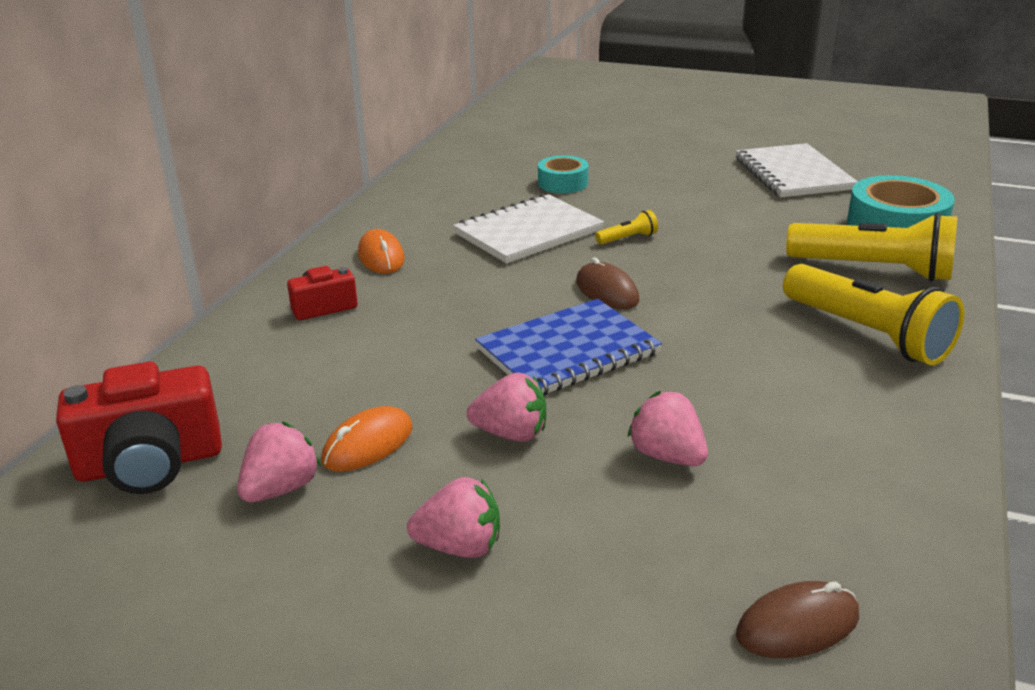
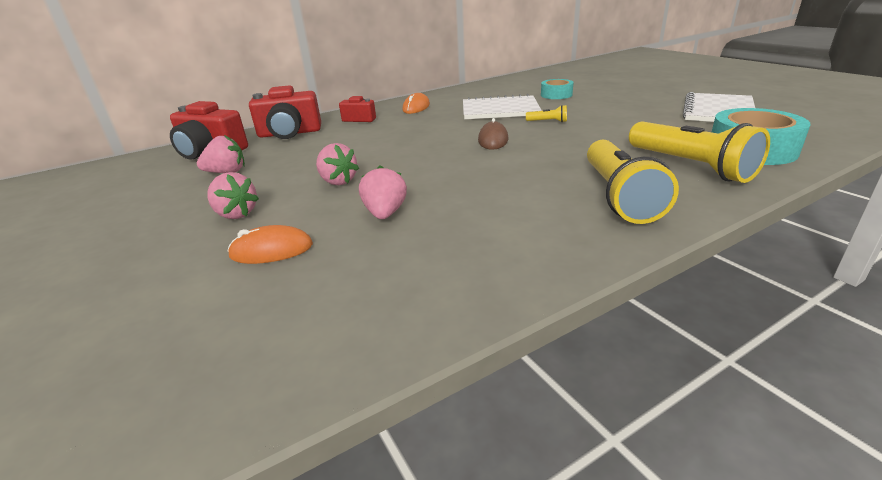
camera: 40 degrees right, 0 degrees up
orange mouse [322,406,413,471] -> orange mouse moved to [227,225,313,264]
blue notebook [475,299,662,396] -> none
brown mouse [736,581,859,658] -> none
none -> red camera [249,85,321,139]

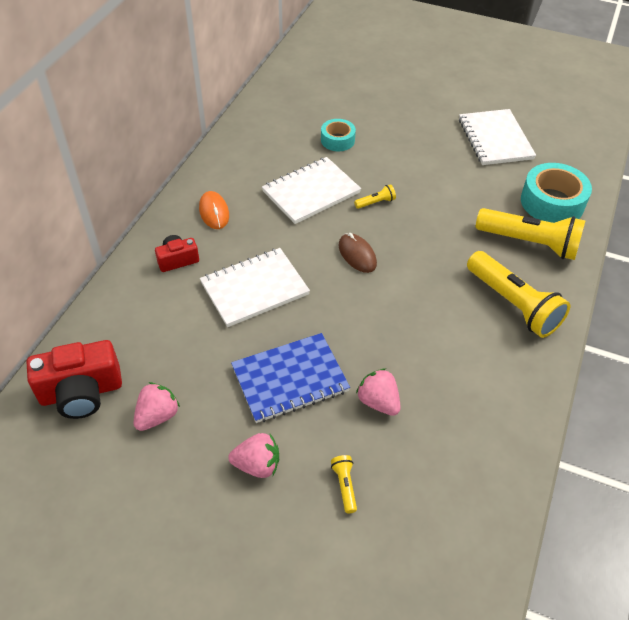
camera: 40 degrees left, 20 degrees up
orange mouse [227,225,313,264] -> yellow flashlight [331,455,357,513]
red camera [249,85,321,139] -> none
pink strawberry [316,143,359,185] -> blue notebook [231,333,350,423]
none -> white notebook [200,248,310,327]

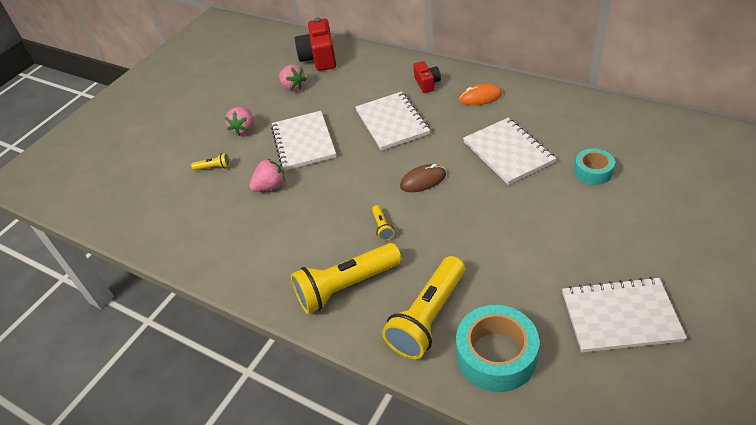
camera: 105 degrees right, 5 degrees down
blue notebook [231,333,350,423] -> white notebook [271,111,336,171]
yellow flashlight [354,184,396,209] -> yellow flashlight moved to [372,205,394,241]

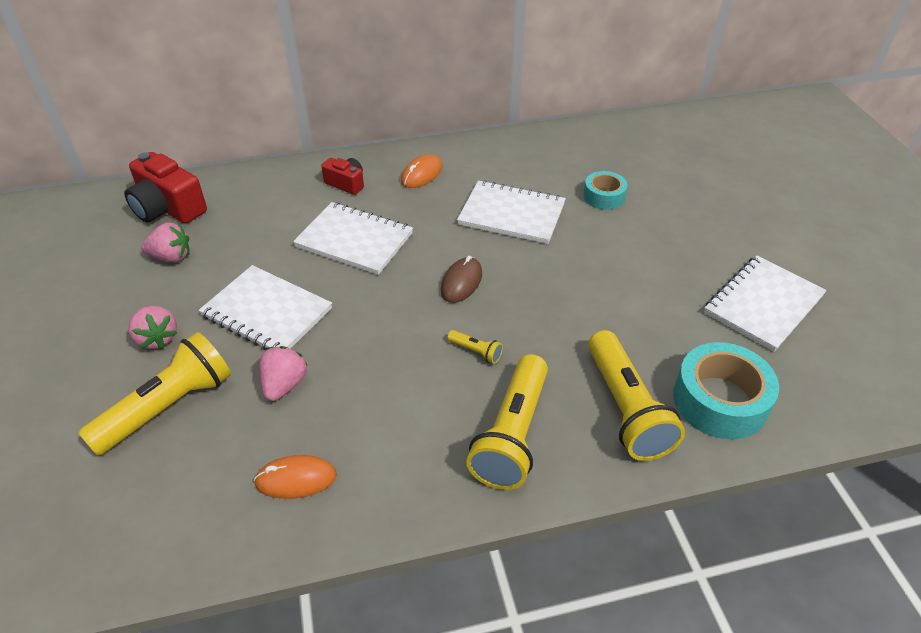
camera: 50 degrees left, 0 degrees up
yellow flashlight [191,153,230,170] -> yellow flashlight [79,332,231,456], size x2.38
none -> orange mouse [254,455,337,499]

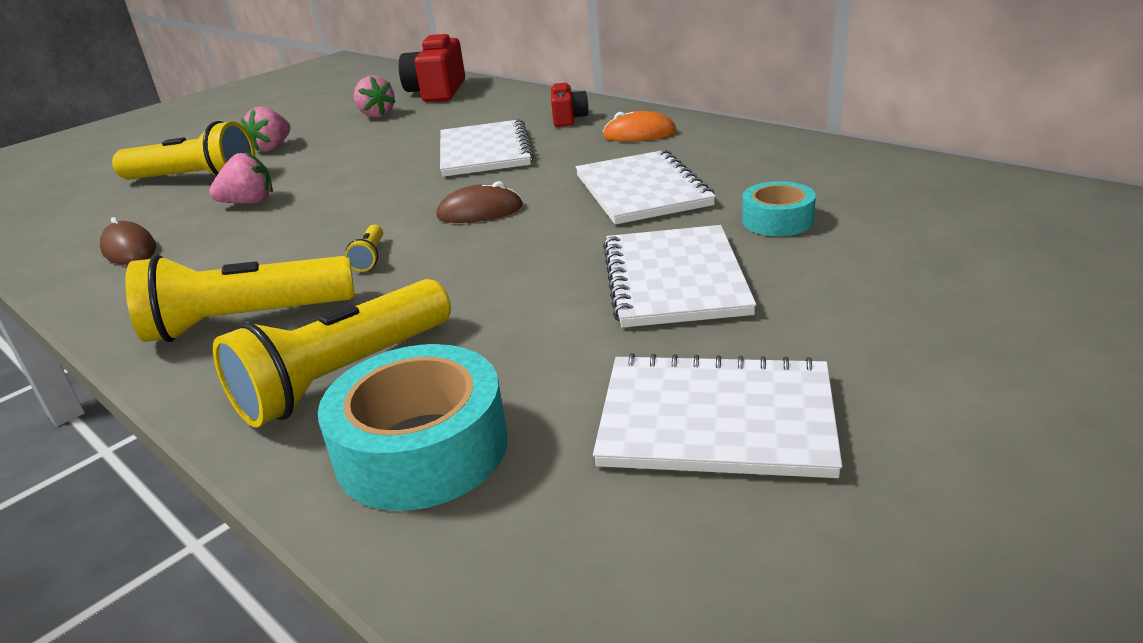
camera: 60 degrees right, 15 degrees down
white notebook [199,265,332,350] -> white notebook moved to [603,225,756,328]
orange mouse [254,455,337,499] -> brown mouse [100,217,156,265]

